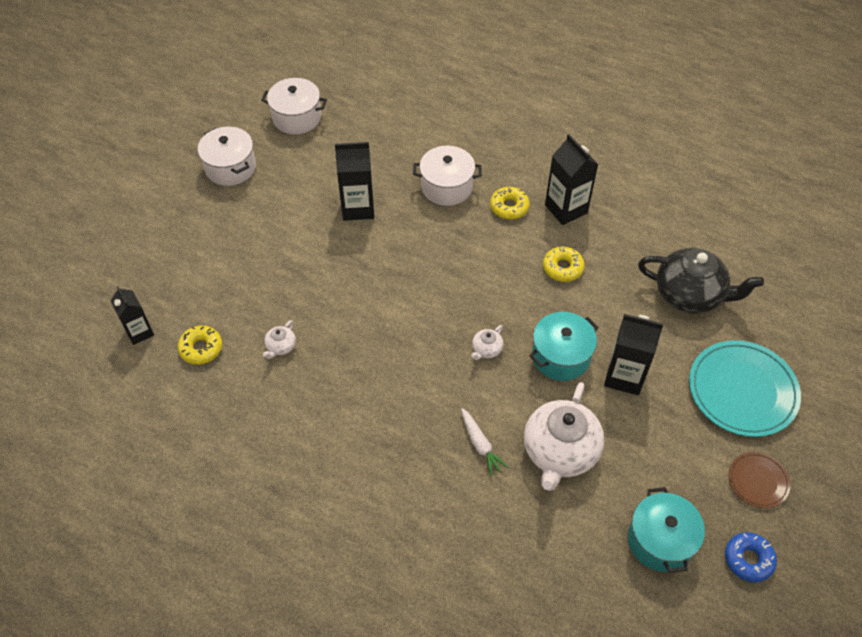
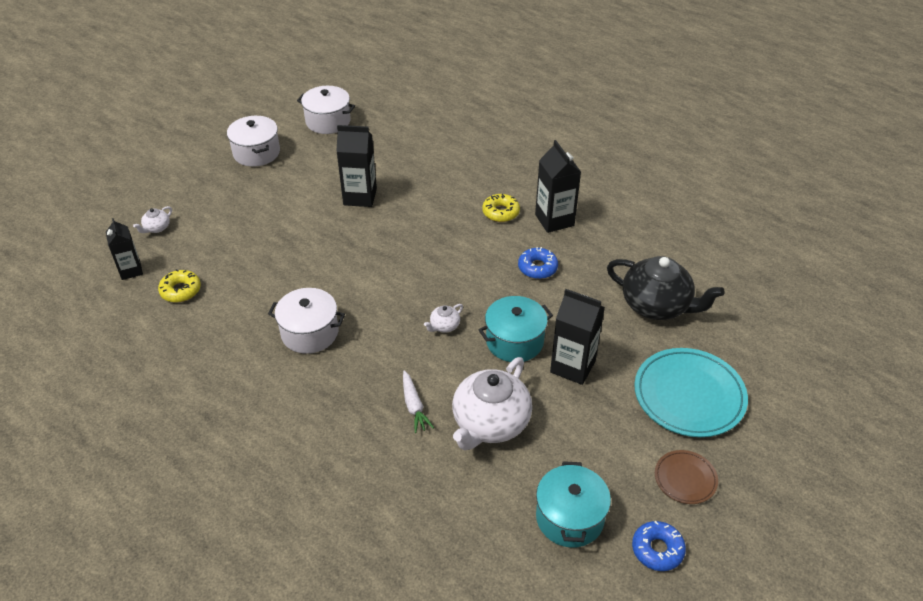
camera: 10 degrees right, 10 degrees down
white teapot [263,320,296,359] -> white teapot moved to [133,206,172,233]
white pot [413,146,481,206] -> white pot moved to [268,288,345,354]
yellow donut [543,246,584,282] -> blue donut [518,247,558,279]

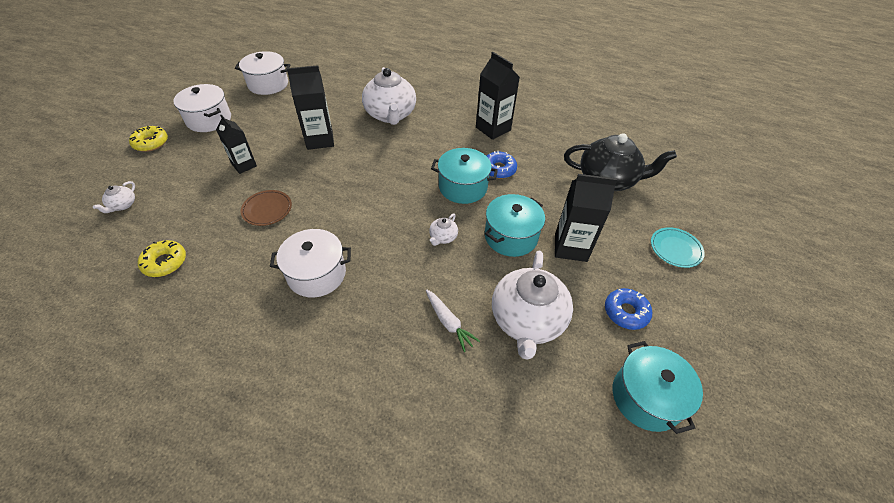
camera: 20 degrees left, 5 degrees up
black carton [106,218,143,280] -> black carton moved to [216,115,257,174]
yellow donut [482,194,520,222] -> yellow donut moved to [129,126,168,152]
blue donut [632,521,686,571] -> blue donut moved to [605,288,652,330]
turquoise plate [634,348,748,437] -> turquoise plate [651,227,705,268], size x0.52
brown plate [655,450,718,504] -> brown plate moved to [241,190,292,226]
none -> white teapot [362,67,416,125]
none -> turquoise pot [431,148,498,204]

